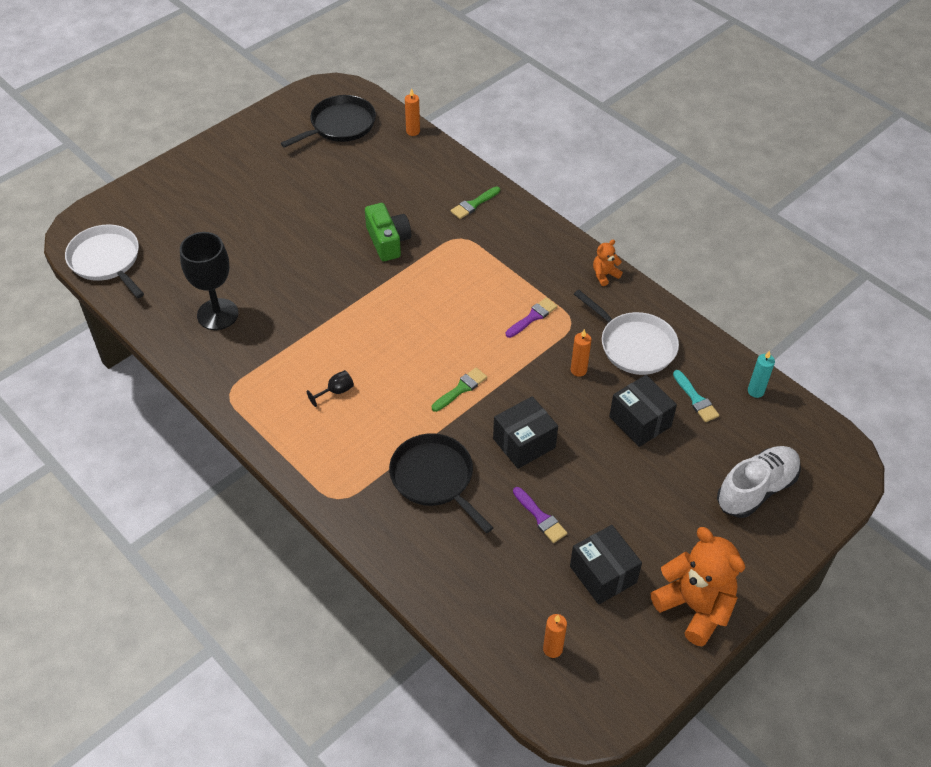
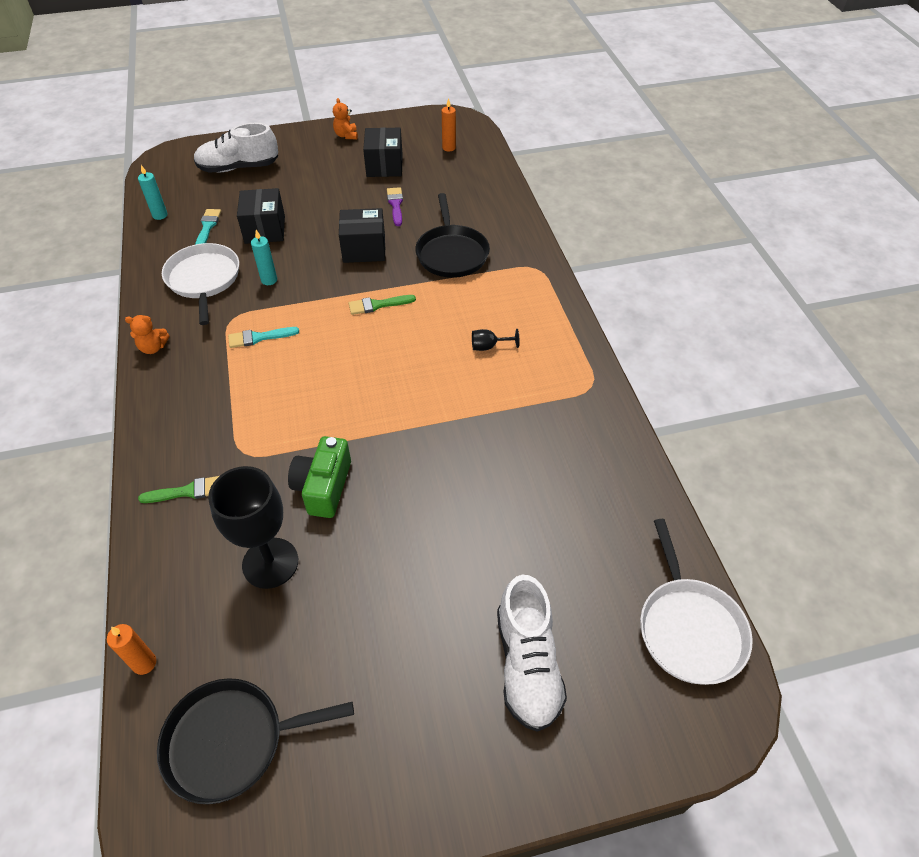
camera: 150 degrees left, 0 degrees up
black goblet [180,232,238,330] -> black goblet moved to [208,466,298,589]
purple brush [506,297,557,338] -> turquoise brush [228,327,299,348]
orange candle [571,329,592,377] -> turquoise candle [251,230,277,285]
orange teddy bear [651,527,745,646] -> orange teddy bear [333,98,358,139], size x0.46
none -> white shoe [497,575,567,732]

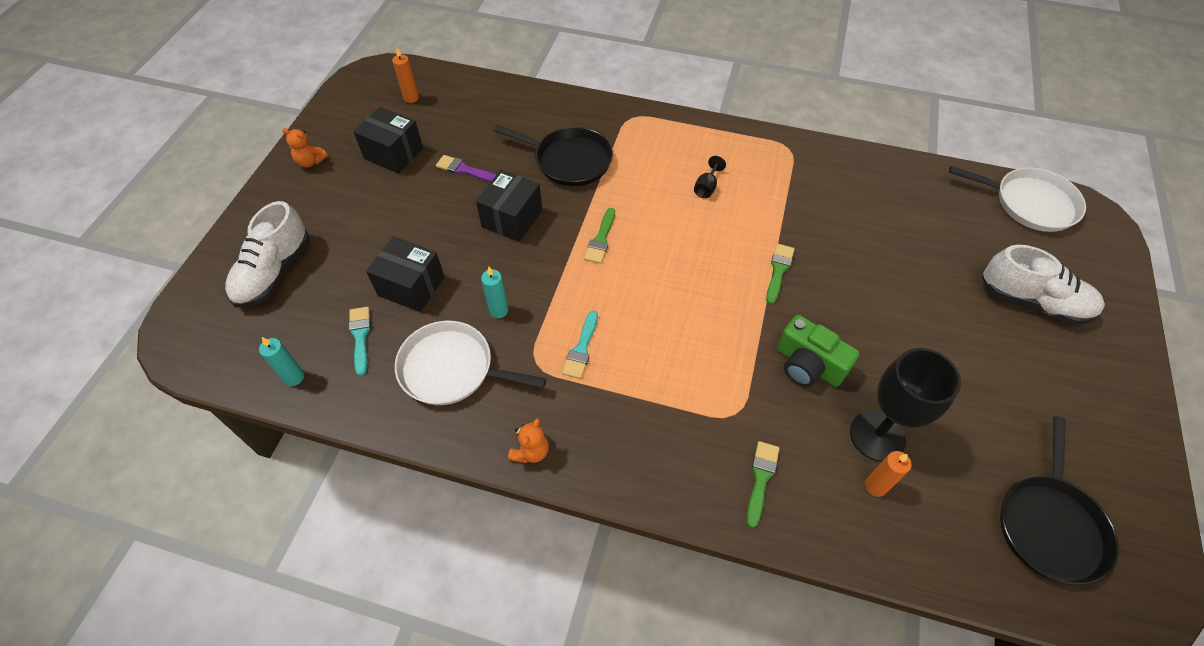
camera: 60 degrees left, 5 degrees up
orange candle [107,624,156,675] -> orange candle moved to [865,451,912,497]
turquoise brush [195,209,221,245] -> turquoise brush turned 45 degrees clockwise [349,306,371,376]
none -> green brush [766,244,795,304]

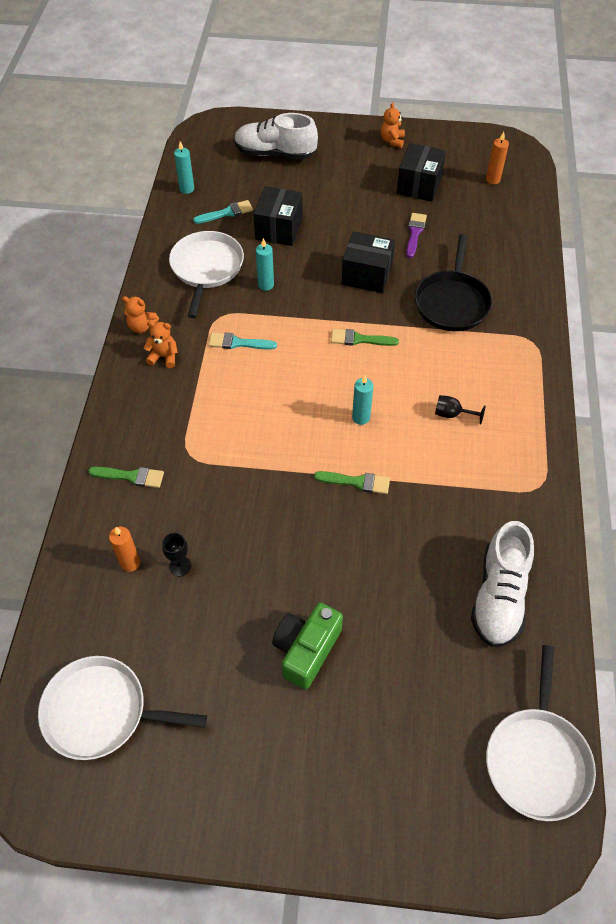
camera: 80 degrees right, 0 degrees up
green camera [777,315,860,387] -> green camera moved to [272,603,343,689]
black goblet [850,348,961,462] -> black goblet [162,533,191,576], size x0.43
white shoe [982,245,1105,325] -> white shoe moved to [471,521,534,647]
black pan [1000,416,1119,586] -> white pan [38,656,207,760]
none -> orange teddy bear [144,321,178,368]
none -> turquoise candle [352,375,373,425]

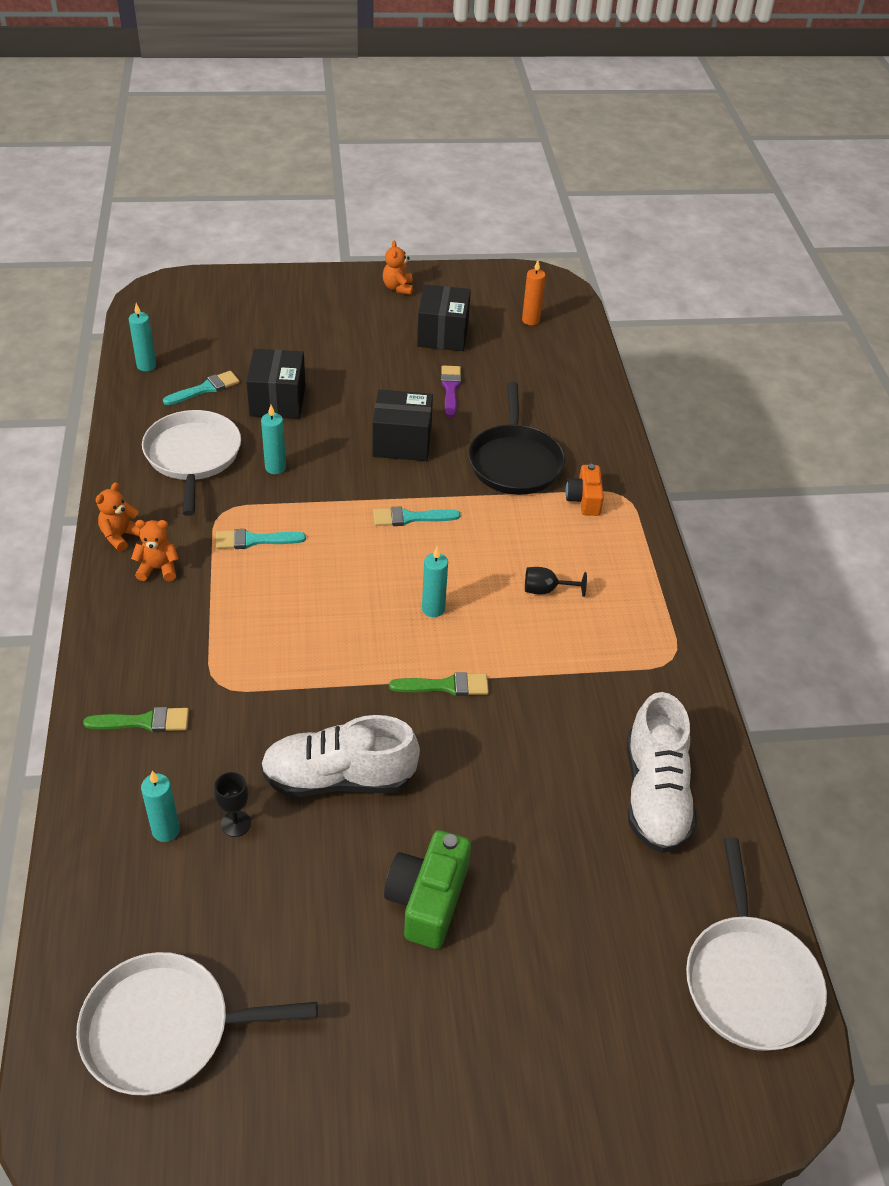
camera: 15 degrees left, 10 degrees down
orange candle [109,527,140,572] -> turquoise candle [141,771,180,842]
orange teddy bear [122,296,159,333] -> orange teddy bear turned 120 degrees clockwise [96,482,140,551]
white shoe [234,113,318,160] -> white shoe moved to [260,715,420,797]
green brush [331,329,399,346] -> turquoise brush [373,506,461,526]
none -> orange camera [566,464,604,516]

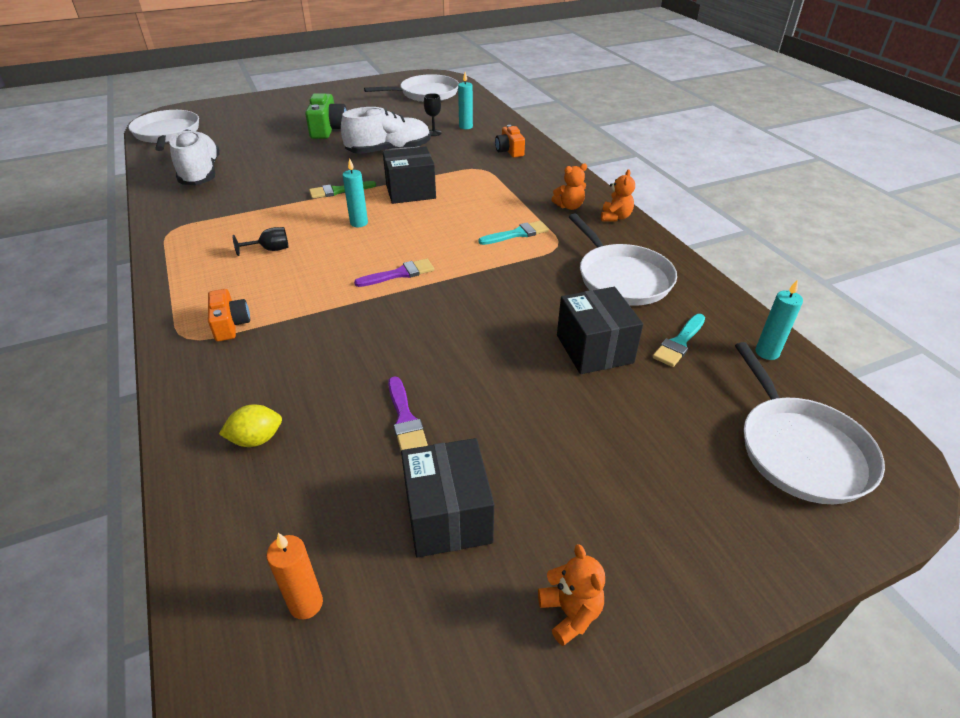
camera: 165 degrees right, 5 degrees down
green brush [83,707,189,732] -> orange camera [495,125,525,158]
turquoise candle [261,405,286,474] -> none
black box [372,390,433,461] -> black box moved to [383,147,436,204]
turquoise brush [373,506,461,526] -> purple brush [354,259,434,287]
black pan [468,382,565,495] -> none
none -> yellow lemon [219,404,282,447]
none -> white pan [735,342,885,504]

